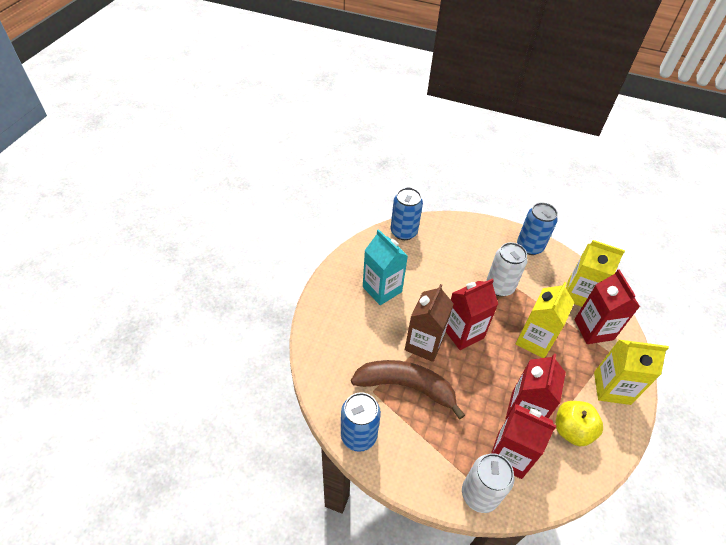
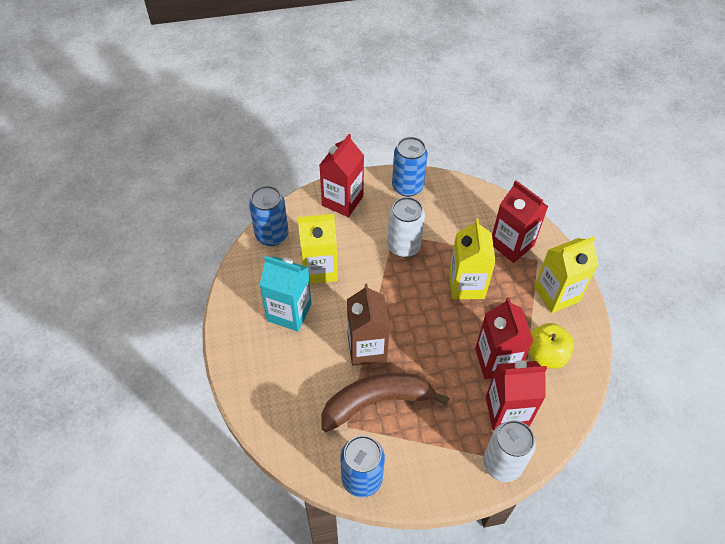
camera: 30 degrees left, 5 degrees up
red carton [446,278,498,350] -> red carton moved to [320,134,364,217]
yellow carton [566,240,625,307] -> yellow carton moved to [298,214,338,284]

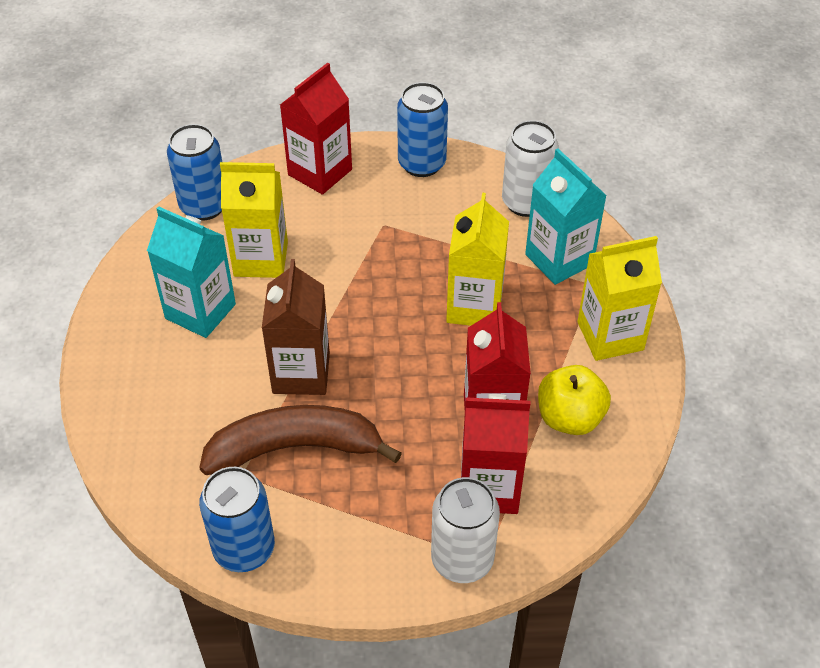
camera: 10 degrees right, 5 degrees down
white can [387,197,425,257] -> white can moved to [502,120,559,217]
red carton [492,180,549,263] -> turquoise carton [525,149,607,285]

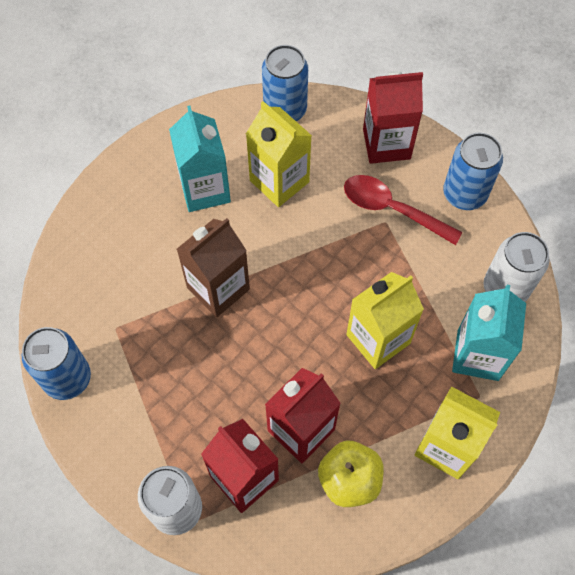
camera: 45 degrees right, 15 degrees up
brown banana [199,405,402,475] -> none
none -> red spoon [344,175,462,245]

